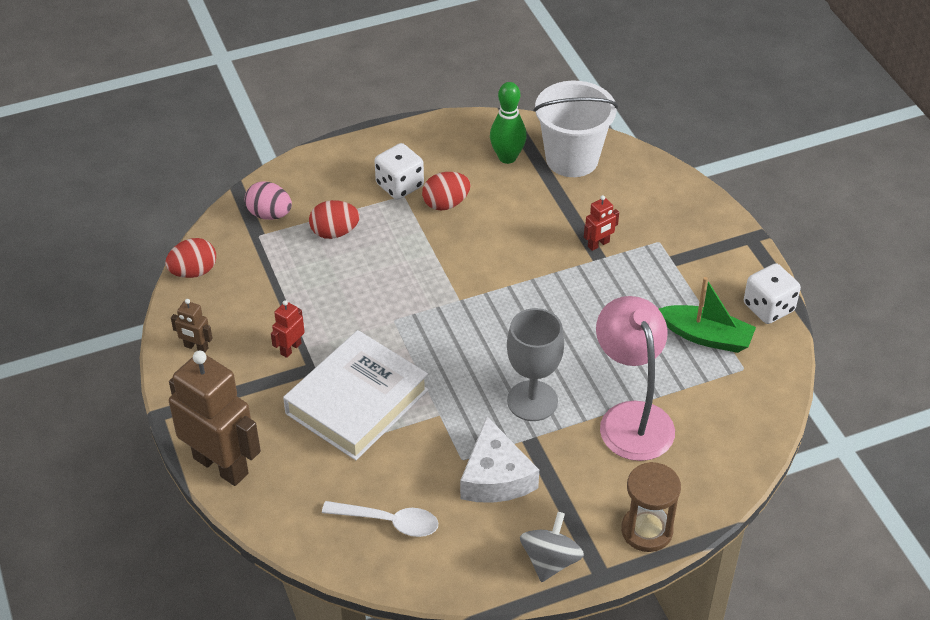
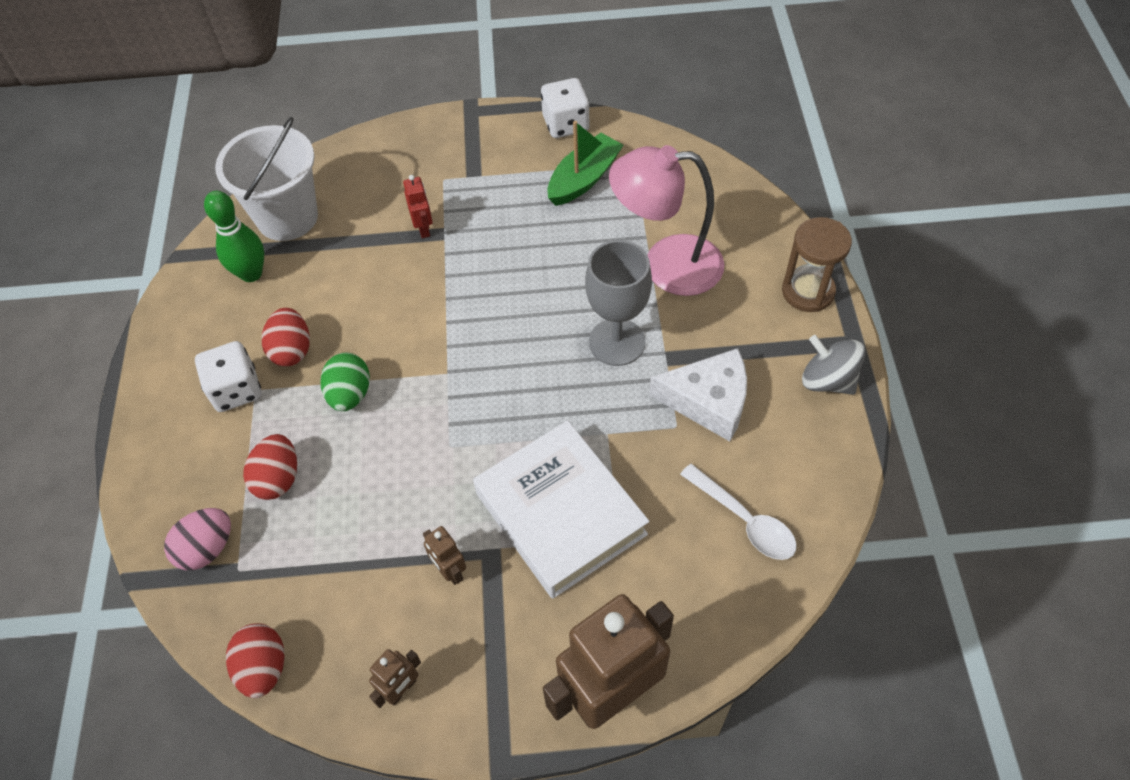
camera: 70 degrees left, 10 degrees up
red robot [271,300,305,358] -> brown robot [423,526,466,585]
white spoon [322,501,438,537] -> white spoon turned 105 degrees clockwise [680,464,797,560]
none -> green egg [320,353,370,411]

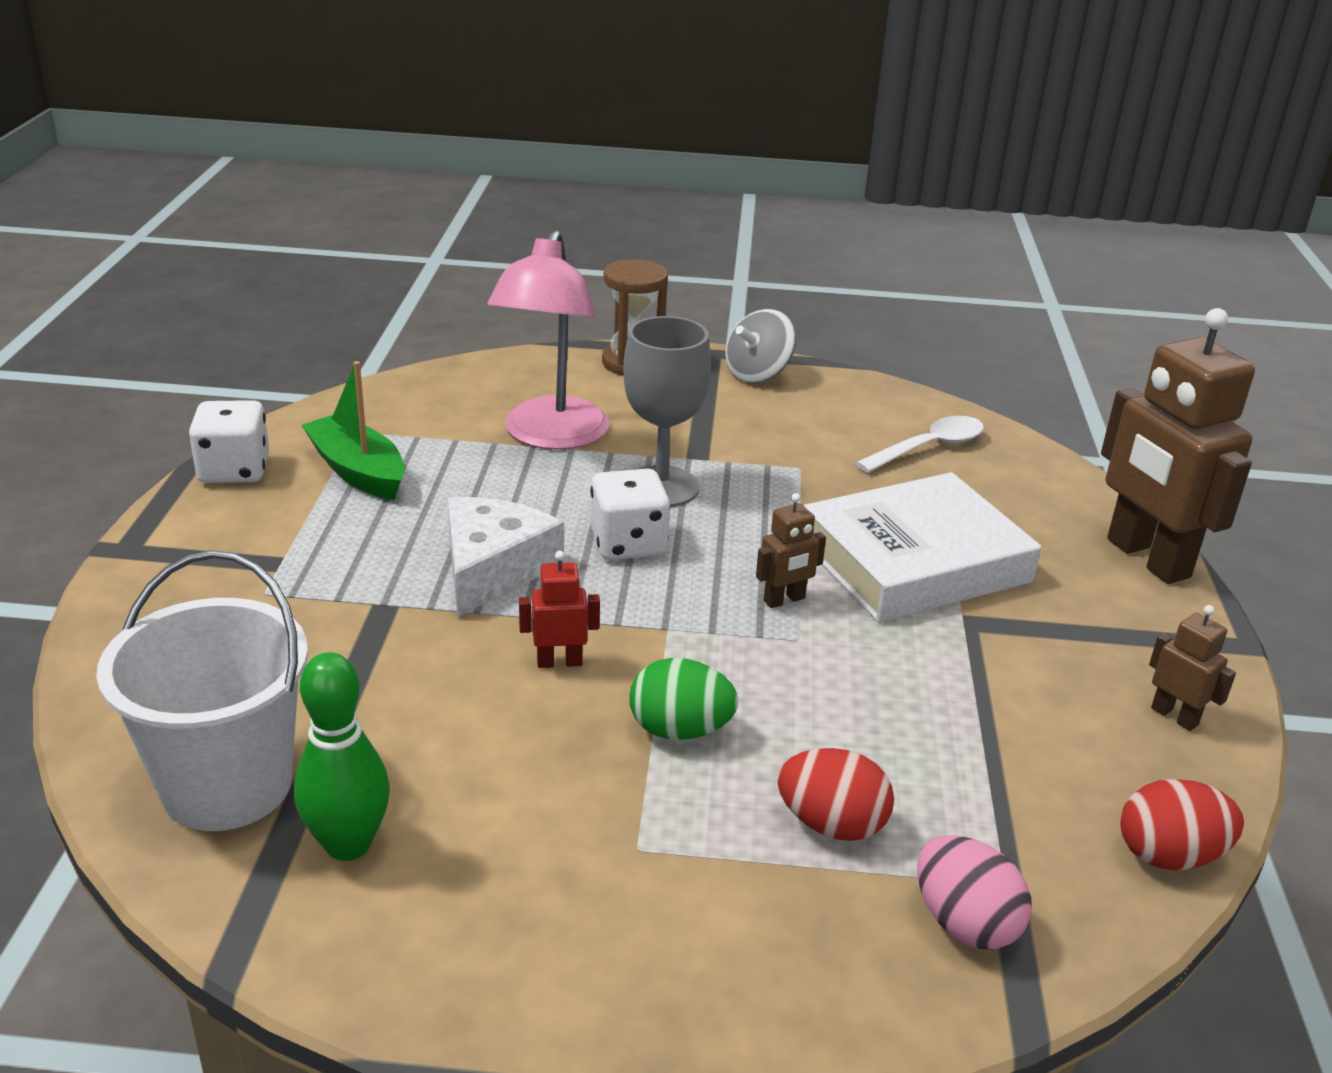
camera: 85 degrees left, 25 degrees down
white dice [195,341,262,412] -> white dice moved to [590,469,670,560]
red egg [262,308,310,366] -> none
red robot [403,175,433,238] -> red robot moved to [519,551,600,668]
brown robot [423,526,466,585] -> brown robot moved to [756,493,826,608]
white cheese [649,348,747,442] -> white cheese moved to [448,497,564,617]

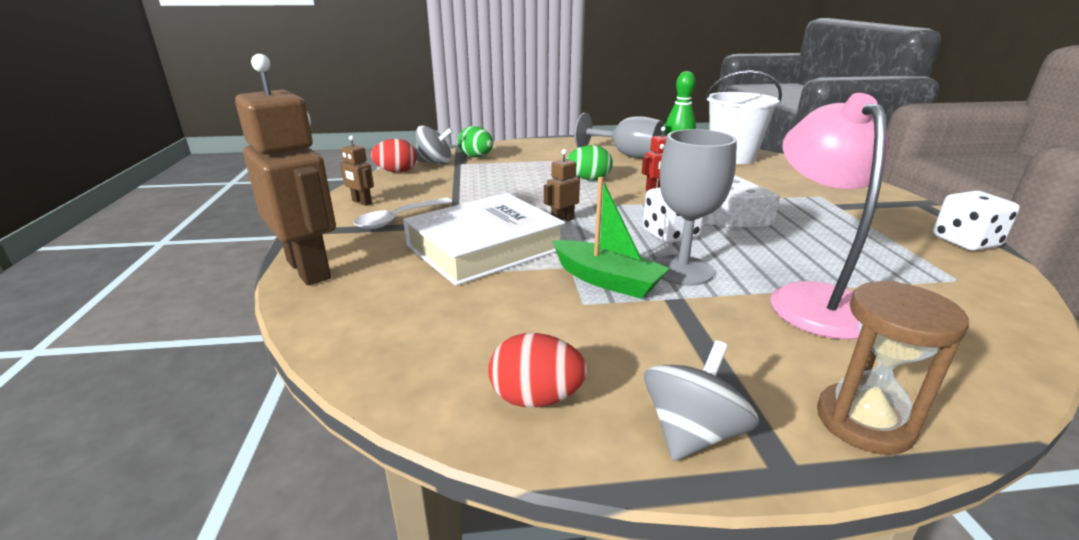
camera: 170 degrees right, 5 degrees down
green boat [302,361,405,500] -> green boat moved to [552,177,670,299]
red egg [777,748,894,841] -> red egg moved to [488,333,587,407]
white spoon [856,416,984,473] -> white spoon moved to [353,197,453,229]
pink egg [917,835,1032,949] -> green egg [458,126,493,157]
none -> grey spinning top [416,126,453,164]
none -> grey goblet [575,113,665,159]

